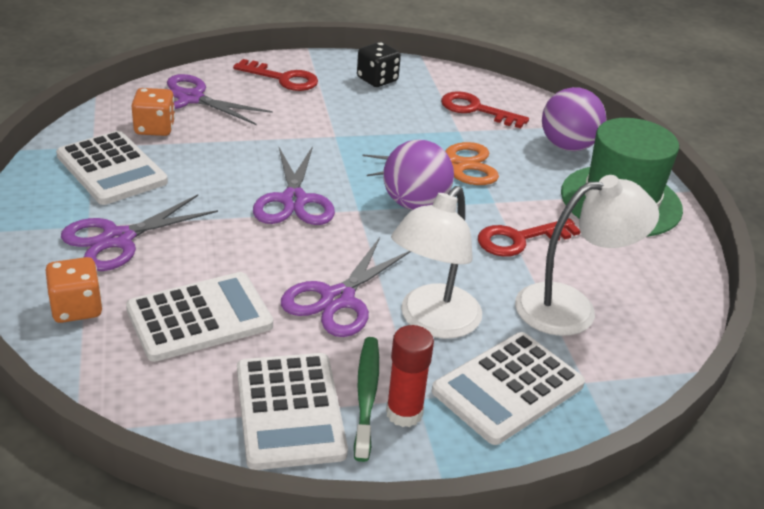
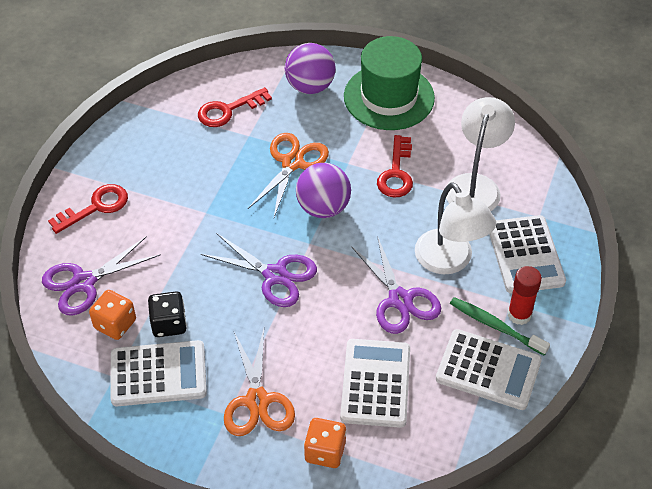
camera: 55 degrees left, 15 degrees up
purple scissors [61,195,218,271] -> orange scissors [224,329,295,436]
black dice [357,42,401,87] -> black dice moved to [148,291,187,337]

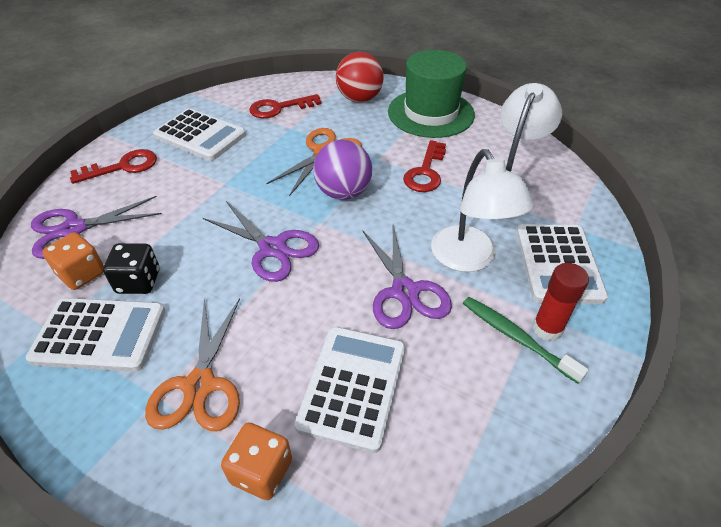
camera: 10 degrees right, 5 degrees down
purple ball [285,43,336,94] -> red ball [336,52,384,102]
white calculator [436,329,542,410] -> white calculator moved to [153,108,246,161]

